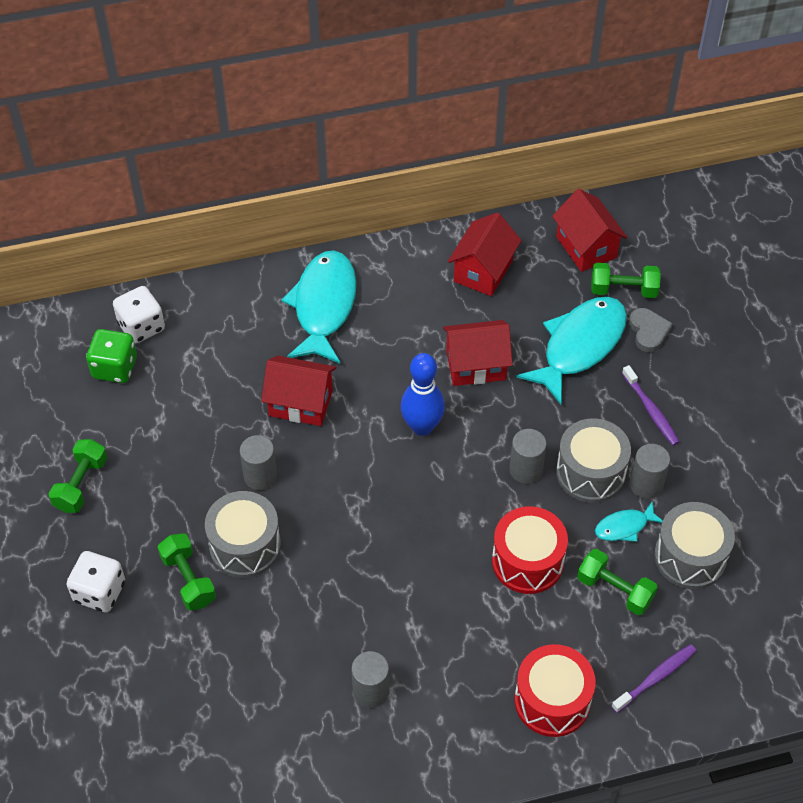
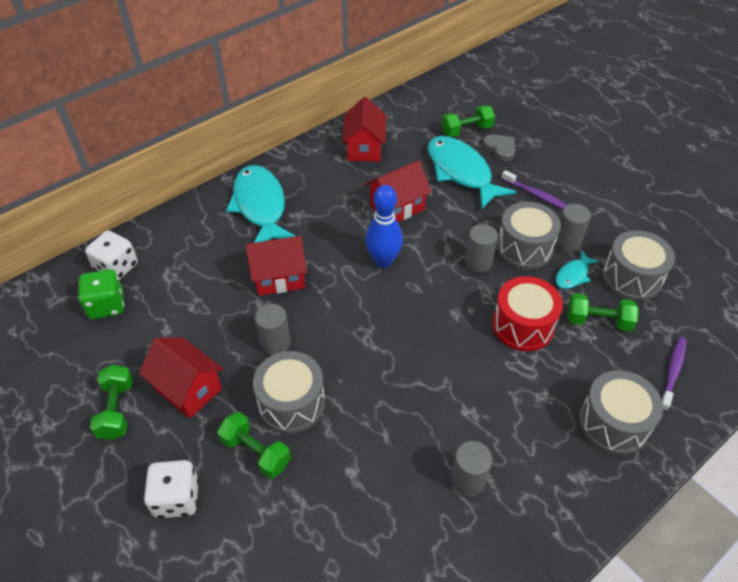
camera: 25 degrees left, 5 degrees down
red drum [515,644,595,737] -> grey drum [579,370,663,455]
turquoise fish [516,297,627,404] -> turquoise fish turned 45 degrees counterclockwise [428,136,516,209]
red house [552,189,628,272] -> red house moved to [139,337,224,418]

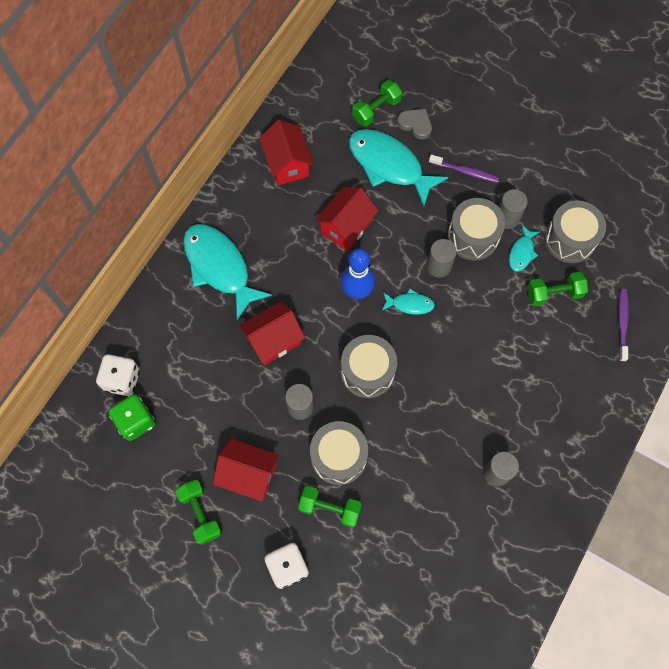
camera: 20 degrees left, 20 degrees up
red drum [492,276,563,352] -> none
grey drum [579,370,663,455] -> grey drum moved to [341,335,397,398]
none -> turquoise fish [382,289,435,315]

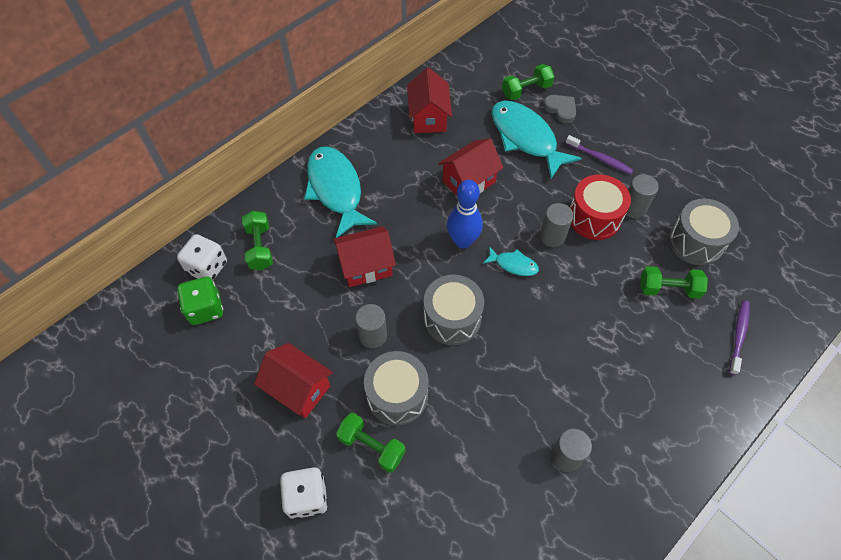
camera: 15 degrees right, 10 degrees down
green dumbbell [175,480,222,545] -> green dumbbell moved to [242,211,273,270]
grey drum [448,198,505,261] -> red drum [570,175,631,240]
turquoise fish [509,225,540,272] -> none

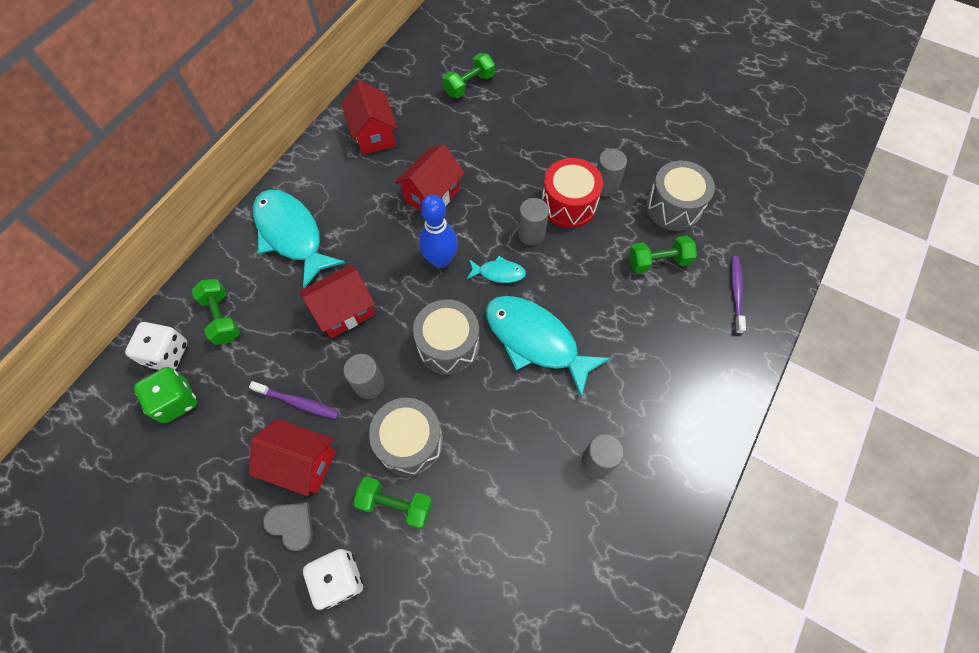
camera: 15 degrees left, 5 degrees up
turquoise fish [491,101,582,179] -> turquoise fish moved to [486,296,610,397]
grey heart [543,95,576,123] -> grey heart moved to [263,502,313,551]
purple toothbrush [566,135,633,175] -> purple toothbrush moved to [249,381,339,419]

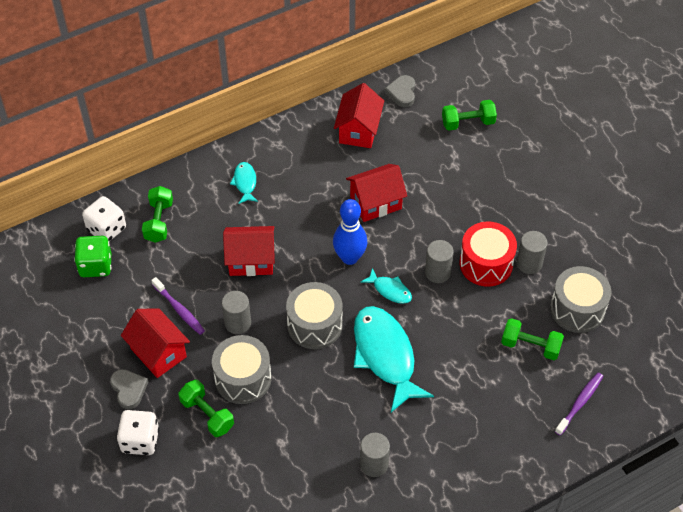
camera: 30 degrees right, 10 degrees down
turquoise fish [253,190,345,289] -> turquoise fish [230,162,258,204], size x0.47
none -> grey heart [384,75,415,107]

